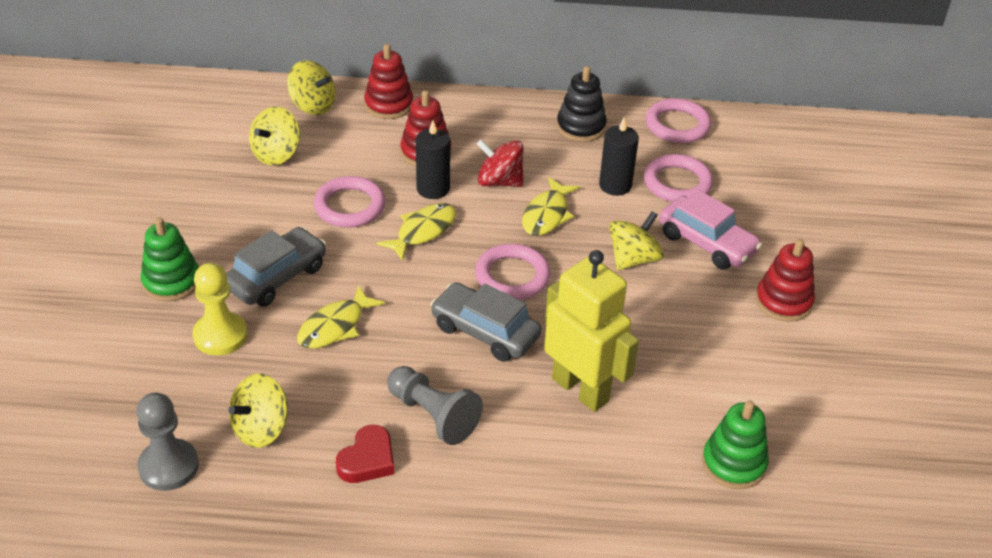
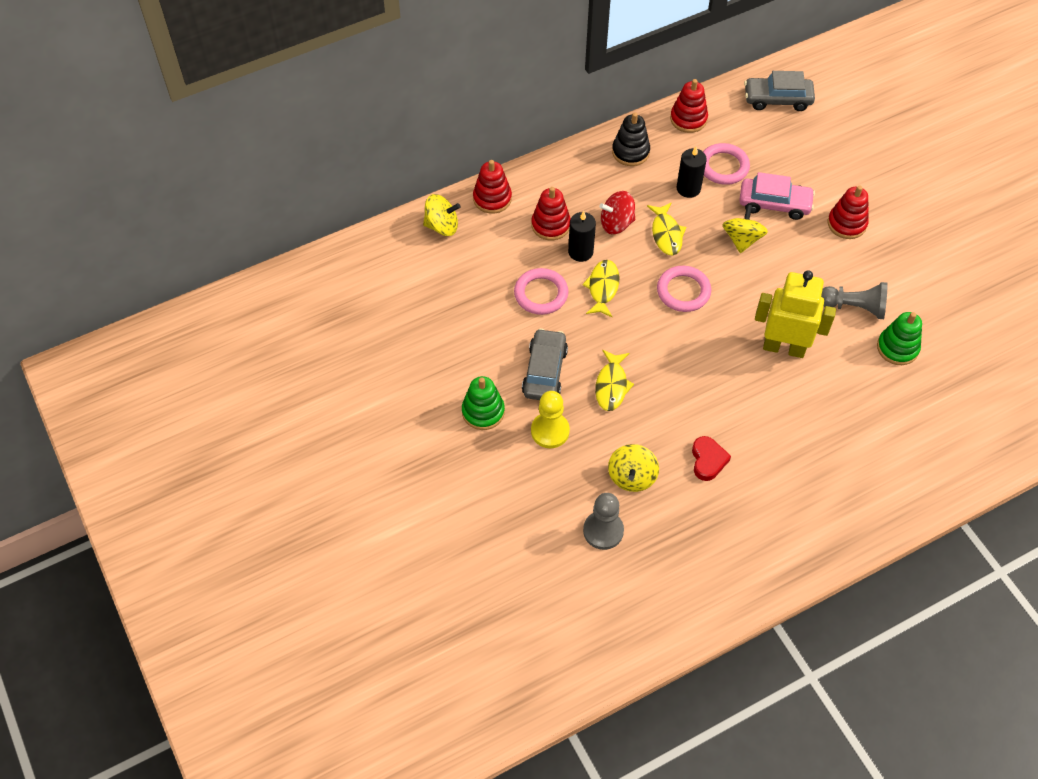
camera: 30 degrees left, 15 degrees up
yellow spinning top [249,107,300,165] -> none
grey pawn [387,366,483,445] -> grey pawn moved to [821,282,888,319]
grey car [430,282,542,362] -> grey car moved to [744,71,815,111]
pink ring [646,98,711,143] -> red stacking toy [670,79,708,133]

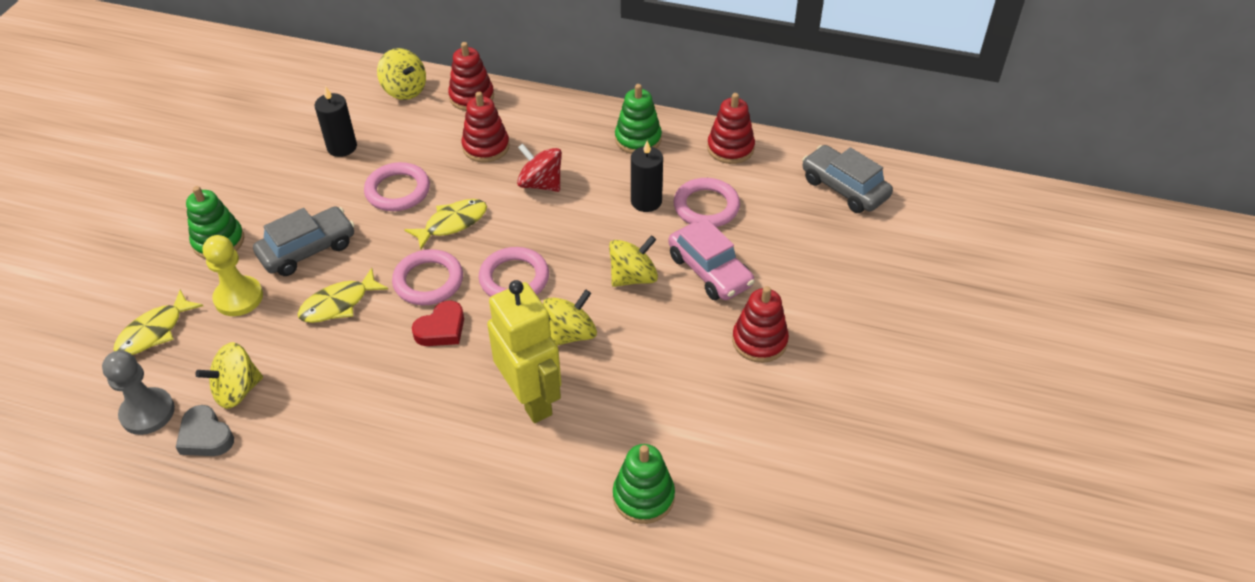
camera: 45 degrees right, 10 degrees down
black candle [568,211,596,262] -> black candle moved to [315,86,357,157]
black stacking toy [612,112,650,166] -> green stacking toy [615,84,662,154]
yellow fish [647,202,686,255] -> yellow fish moved to [113,290,203,355]
red heart [692,436,731,481] -> red heart moved to [412,300,464,346]
grey pawn [821,282,888,319] -> none
none -> grey heart [176,405,234,456]
none -> pink ring [392,249,463,305]
none -> yellow spinning top [543,289,597,346]

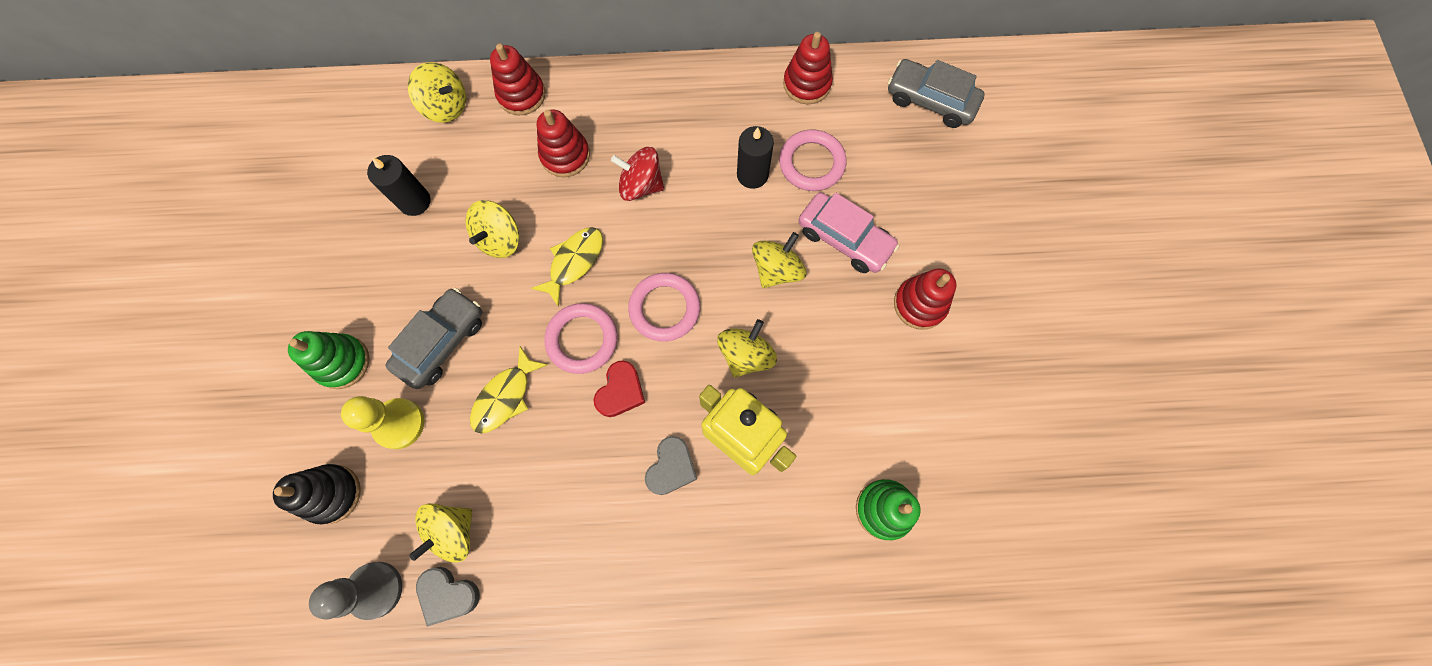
camera: 20 degrees left, 25 degrees up
yellow fish [113,290,203,355] -> black stacking toy [273,464,361,524]
pink ring [364,162,430,211] -> yellow spinning top [465,200,519,258]
green stacking toy [615,84,662,154] -> none
none -> grey heart [645,436,697,495]

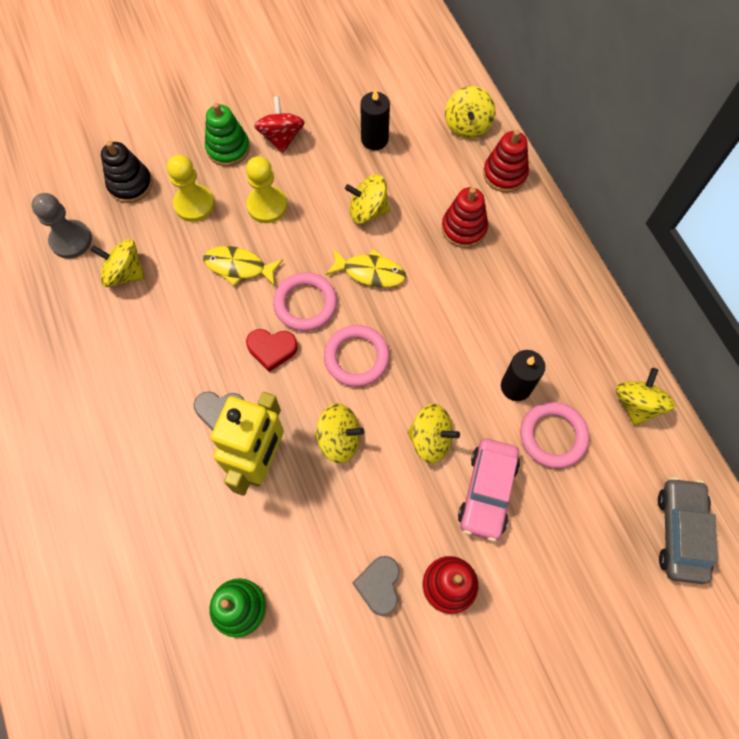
camera: 70 degrees right, 5 degrees down
grey car [386,288,482,389] -> yellow pawn [246,156,287,223]
grey heart [416,567,480,627] -> grey heart moved to [352,556,400,616]
red spinning top [611,147,664,201] -> red spinning top moved to [254,96,305,153]
red stacking toy [783,32,833,104] -> yellow spinning top [615,368,675,426]

